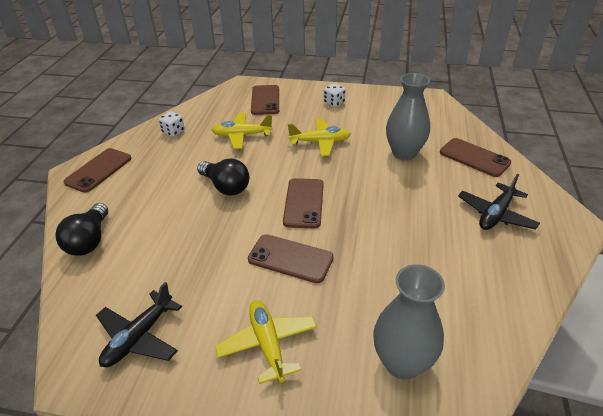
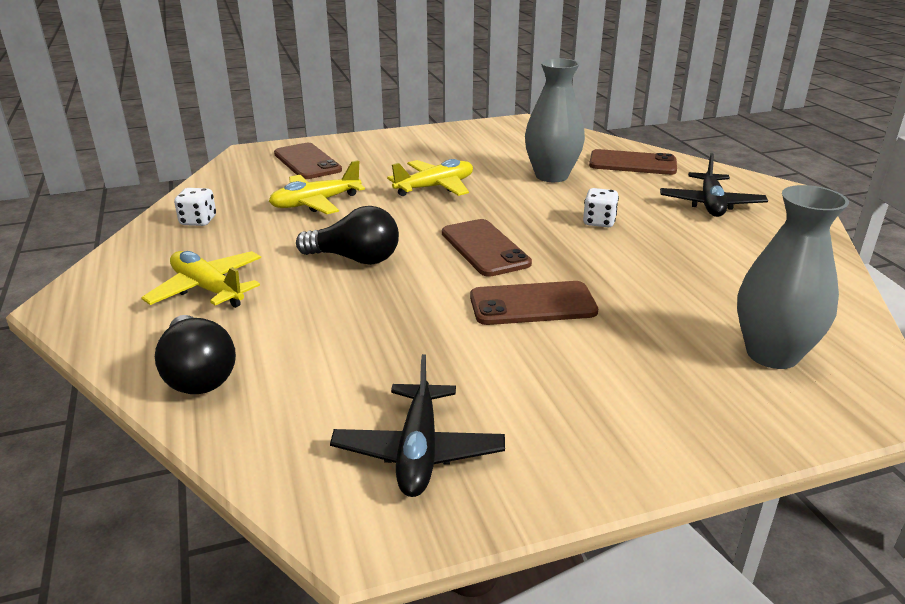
camera: 30 degrees left, 10 degrees down
brown phone [63,148,132,193] -> none
yellow plane [215,300,317,384] -> yellow plane moved to [141,251,261,308]
white dice [324,83,345,107] -> white dice moved to [583,188,619,227]

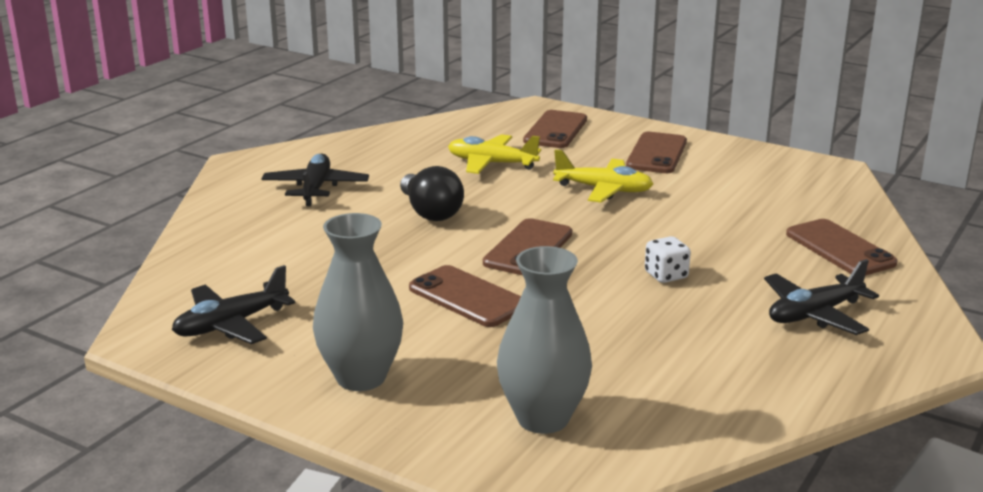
camera: 50 degrees right, 5 degrees down
yellow plane [141,251,261,308] -> black plane [261,153,369,206]
black light bulb [155,315,236,394] -> none
white dice [174,188,216,226] -> none
grey vase [525,58,585,182] -> grey vase moved to [313,213,403,391]
none -> brown phone [626,132,687,173]

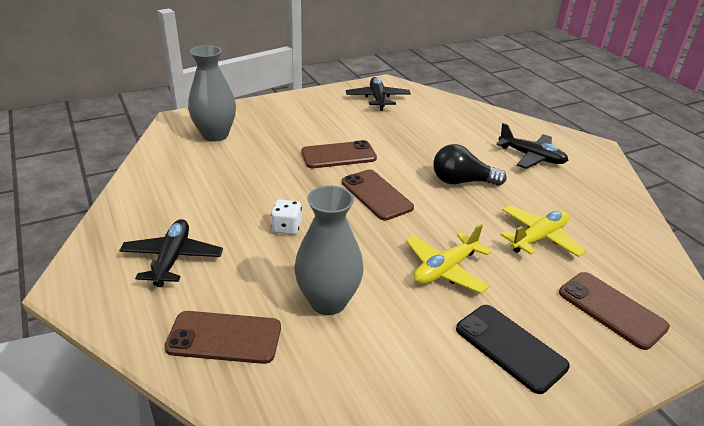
camera: 120 degrees right, 10 degrees up
grey vase [313,213,403,391] -> grey vase moved to [294,186,364,315]
brown phone [626,132,687,173] -> black phone [456,305,570,394]

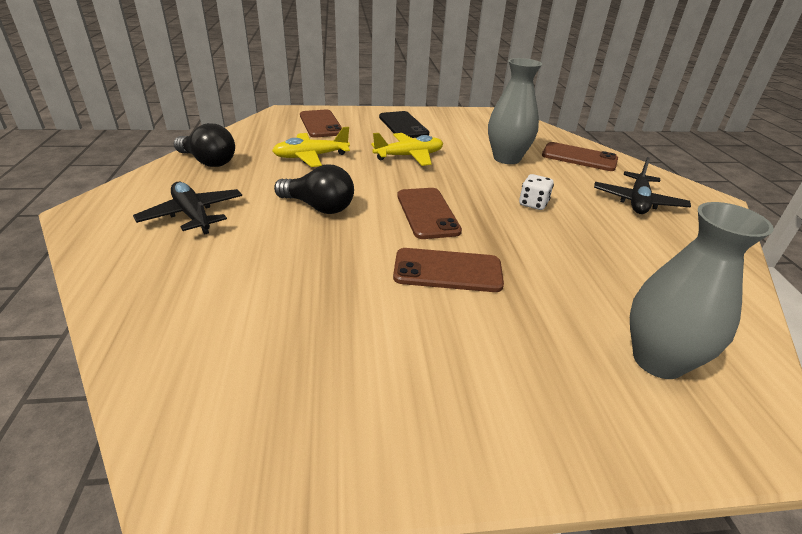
camera: 160 degrees left, 0 degrees up
black plane [346,77,411,111] -> none
none -> black light bulb [174,123,235,167]

